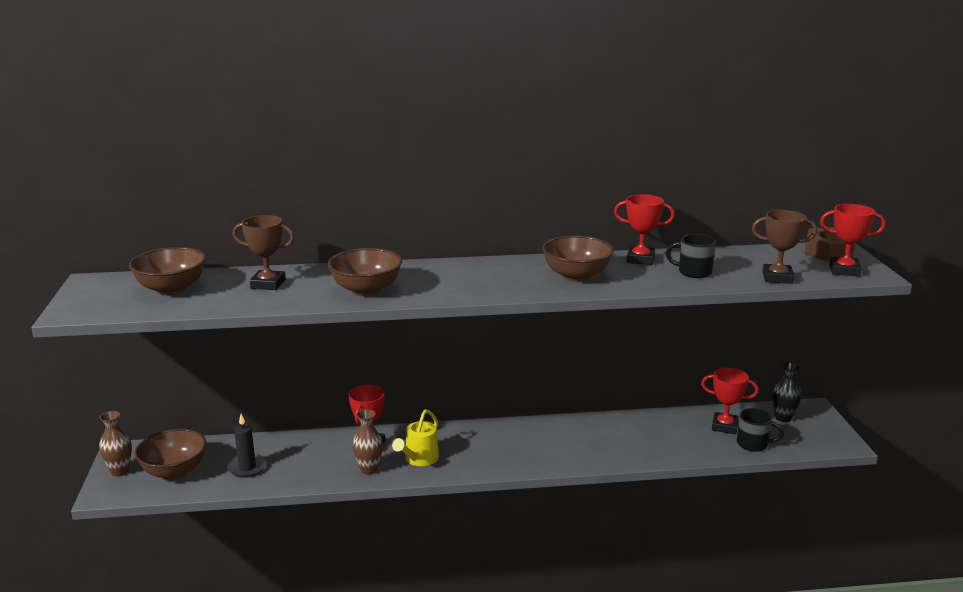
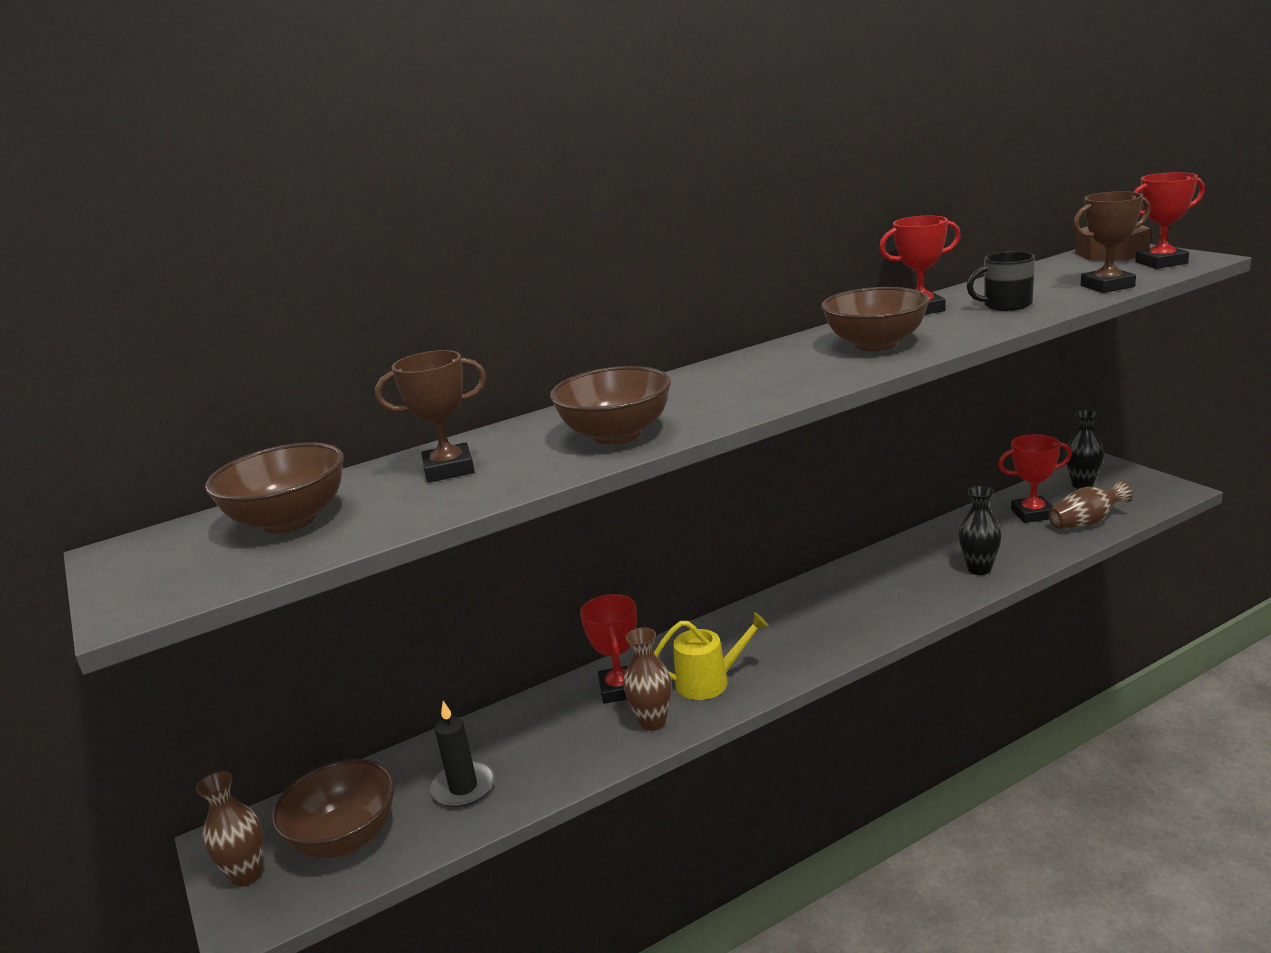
camera: 20 degrees left, 0 degrees up
yellow watering can [392,409,439,466] -> yellow watering can turned 105 degrees counterclockwise [654,612,769,700]
black mug [737,408,784,451] -> brown vase [1048,480,1133,529]
none -> black vase [959,486,1002,575]

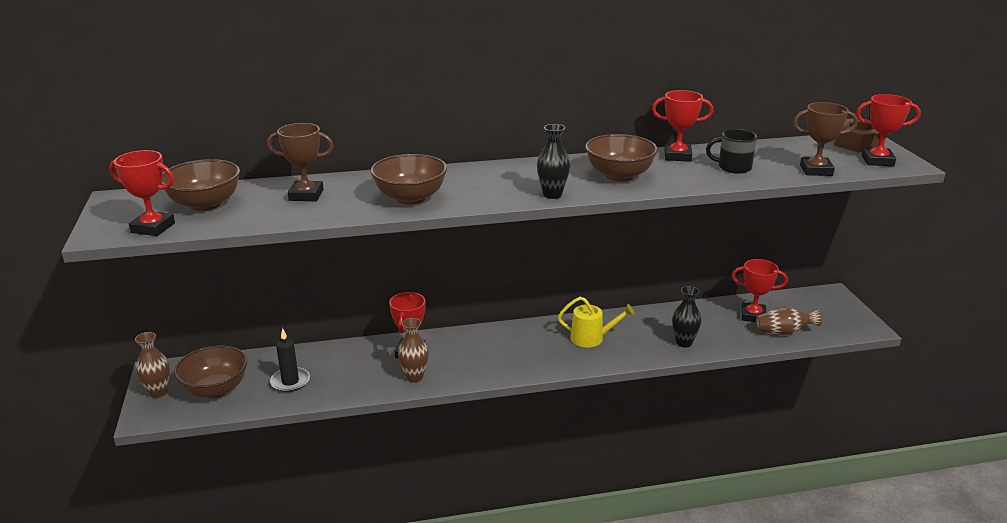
camera: 15 degrees right, 5 degrees up
yellow watering can [654,612,769,700] -> yellow watering can moved to [558,297,635,347]
black vase [1065,410,1104,489] -> black vase moved to [537,124,570,199]
none -> red trophy [109,150,175,236]

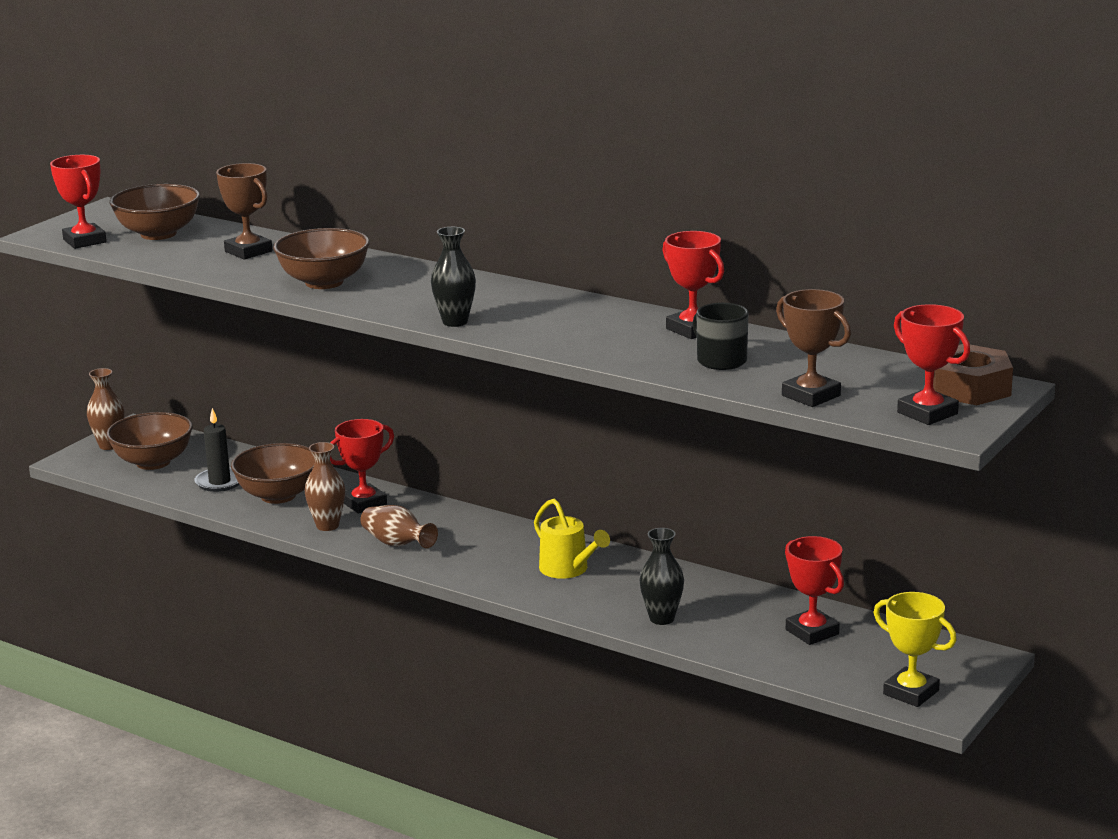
camera: 45 degrees right, 5 degrees down
brown bowl [585,134,658,182] -> brown bowl moved to [231,443,315,504]
brown vase [756,307,822,335] -> brown vase moved to [360,505,438,549]
none -> yellow trophy [873,592,957,707]

